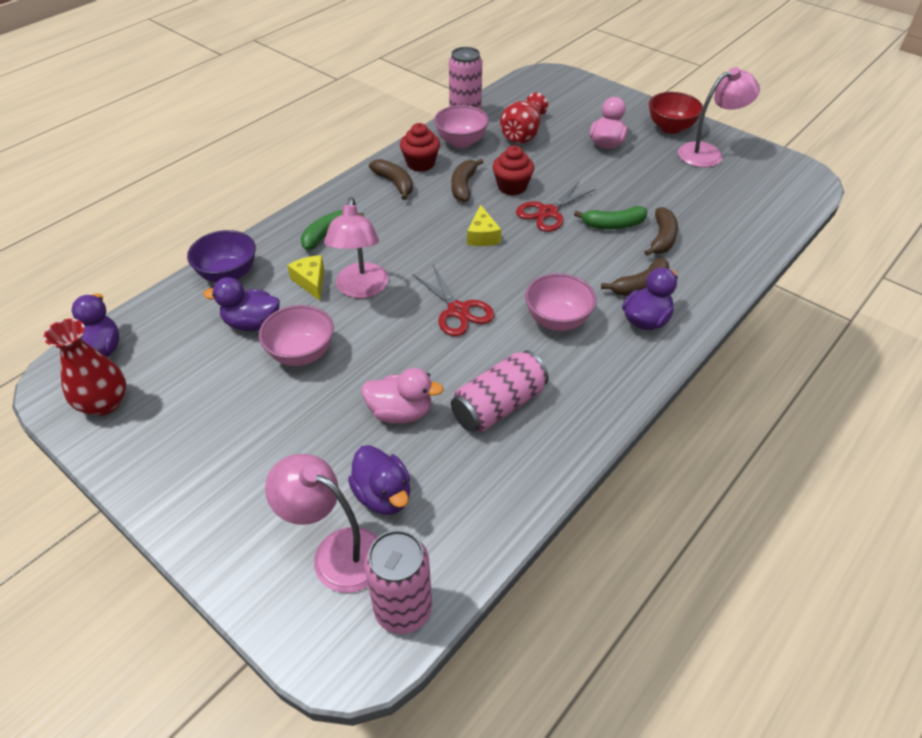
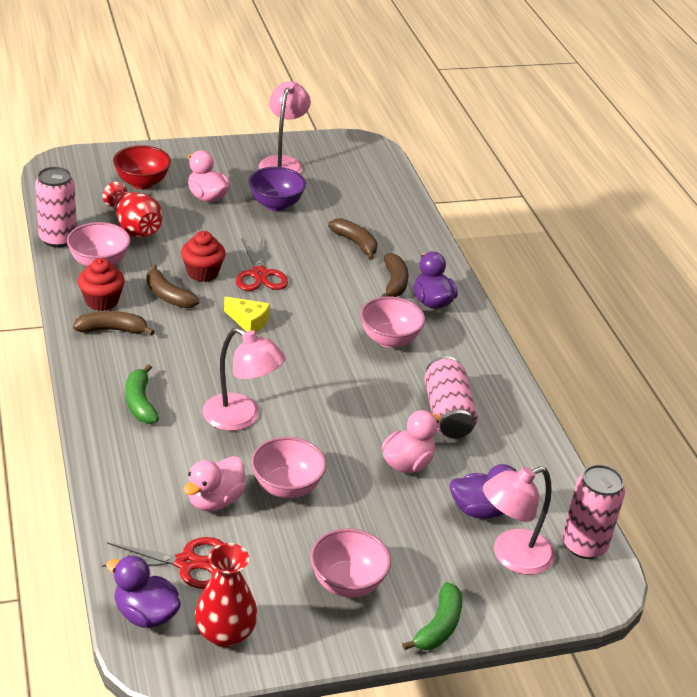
camera: 60 degrees left, 10 degrees down
purple bowl [187,230,256,283] -> purple bowl moved to [248,167,306,211]
purple duck [203,277,280,331] -> pink duck [183,456,246,511]
yellow cheese [287,255,324,301] -> none
red scissors [412,265,494,336] -> red scissors moved to [102,537,223,589]
green banana [574,206,647,229] -> green banana moved to [402,582,462,650]
red bowl [649,92,703,134] -> red bowl moved to [113,145,171,189]
none -> pink bowl [310,528,391,598]

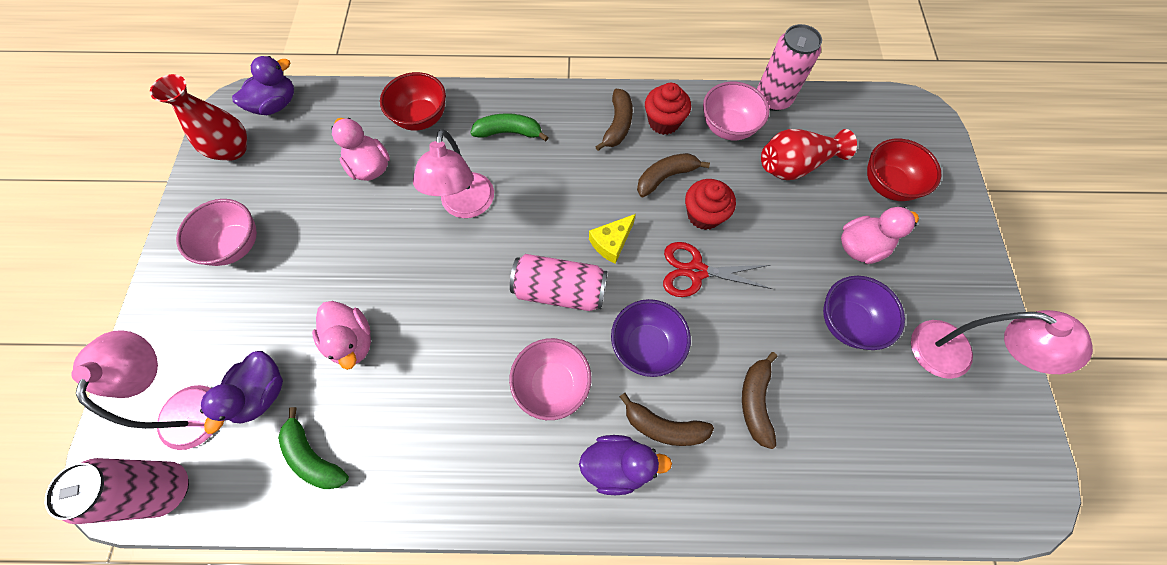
camera: 110 degrees right, 30 degrees up
red scissors [102,537,223,589] -> none
pink lamp [203,328,285,431] -> pink lamp turned 45 degrees counterclockwise [413,129,494,218]
pink bowl [251,437,326,498] -> none
brown banana [328,218,378,260] -> brown banana turned 120 degrees clockwise [742,352,778,449]
green banana [402,582,462,650] -> green banana moved to [278,407,349,489]
pink can [424,356,478,438] -> pink can moved to [510,254,608,311]
none -> red bowl [380,72,446,131]
none -> purple bowl [611,299,691,377]

